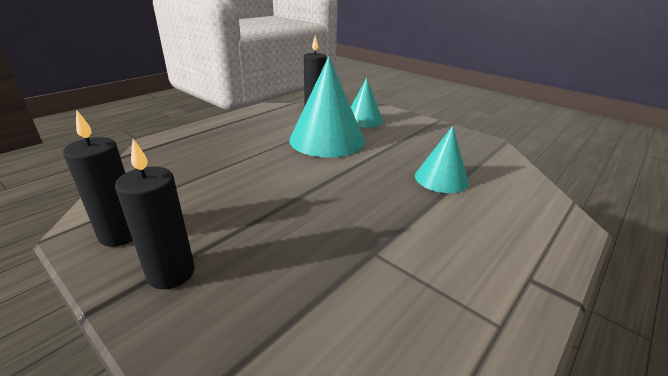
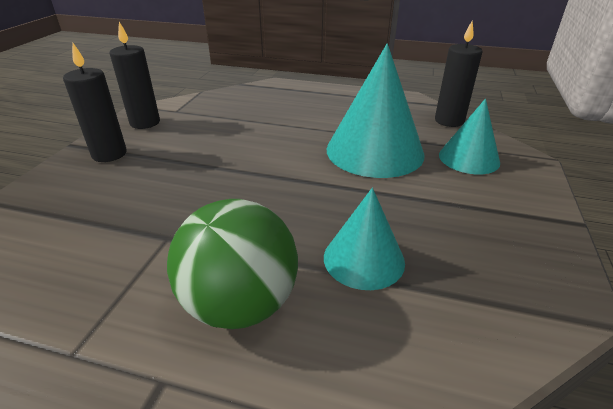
camera: 65 degrees right, 5 degrees up
none -> green ball [167,199,298,329]

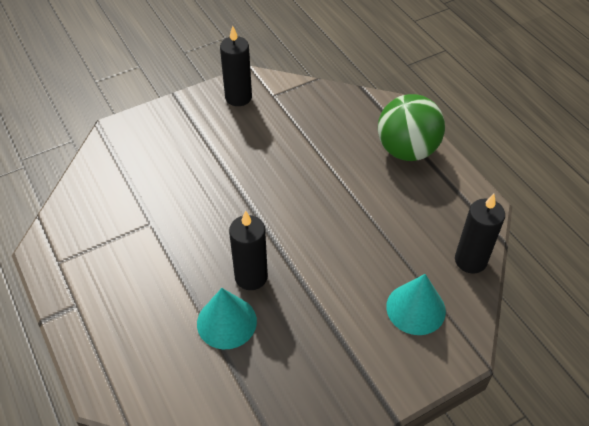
camera: 45 degrees right, 15 degrees up
black candle [63,42,127,162] -> black candle moved to [229,210,268,290]
green ball [167,199,298,329] -> green ball moved to [378,94,445,161]
turquoise cone [327,44,424,178] -> none

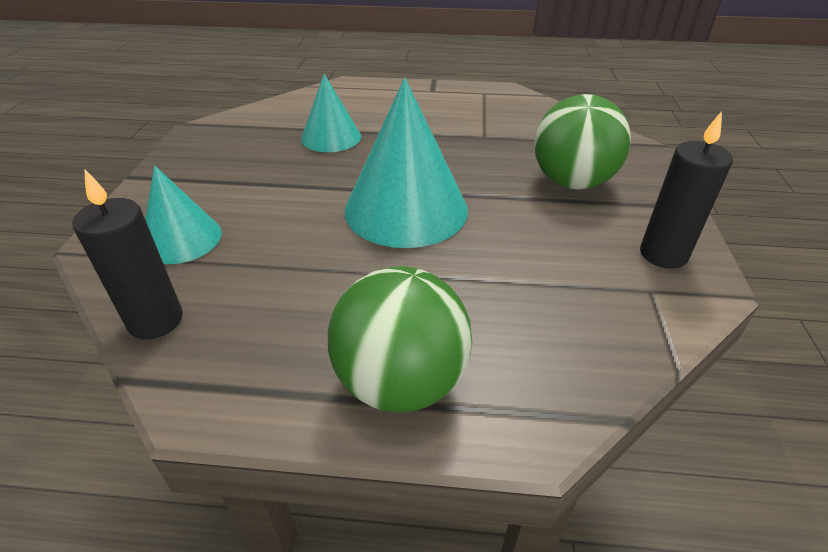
camera: 125 degrees right, 10 degrees down
black candle [229,210,268,290] -> none
none -> turquoise cone [345,78,468,248]
none -> green ball [534,94,631,190]

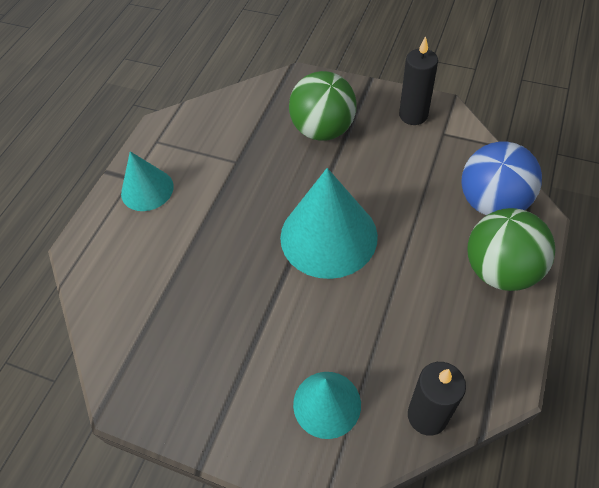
camera: 70 degrees left, 15 degrees up
turquoise cone [301,74,361,152] -> turquoise cone moved to [121,151,174,211]
none -> blue ball [461,142,542,215]

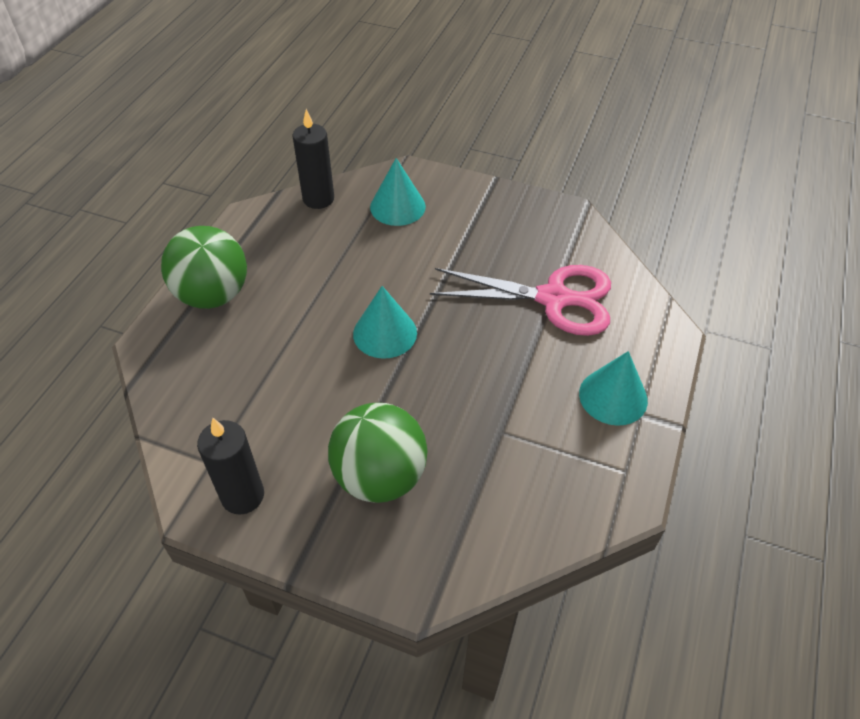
camera: 175 degrees right, 5 degrees down
turquoise cone [280,168,378,279] -> turquoise cone [353,286,417,359], size x0.59
blue ball [461,142,542,215] -> none
none -> pink scissors [430,265,611,336]

